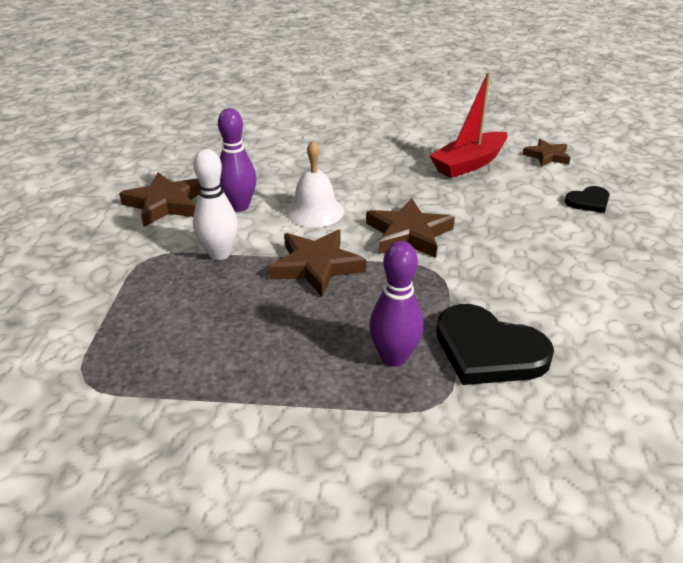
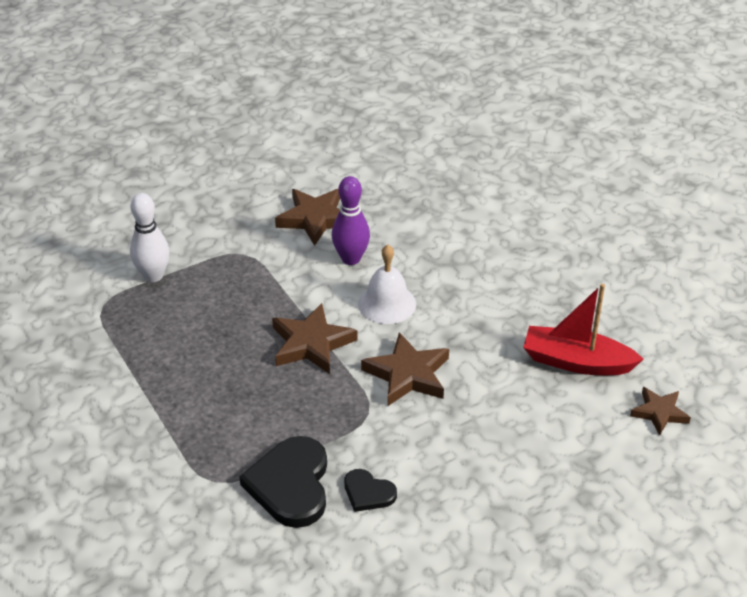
camera: 55 degrees right, 5 degrees up
white bowling pin [193,149,238,260] -> white bowling pin moved to [130,193,170,282]
purple bowling pin [369,241,423,367] -> none
black heart [565,186,610,213] -> black heart moved to [344,469,397,512]

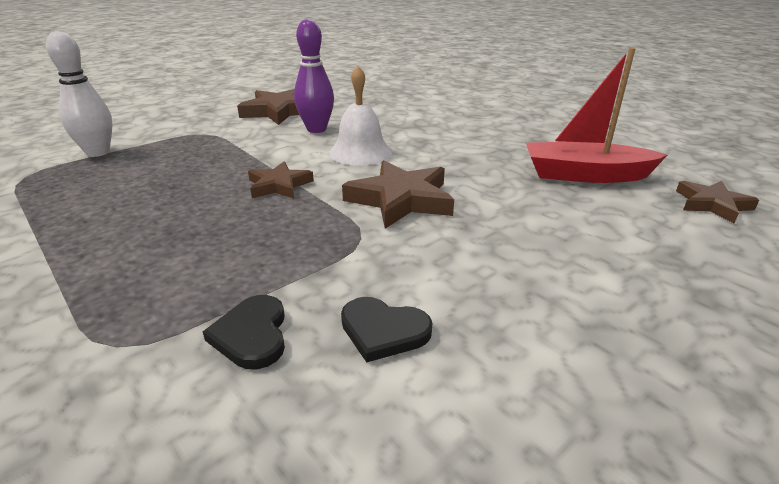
camera: 10 degrees left, 10 degrees down
black heart [239,436,327,528] -> black heart [203,295,285,369], size x0.53
brown star [272,303,358,374] -> brown star [248,161,314,199], size x0.63

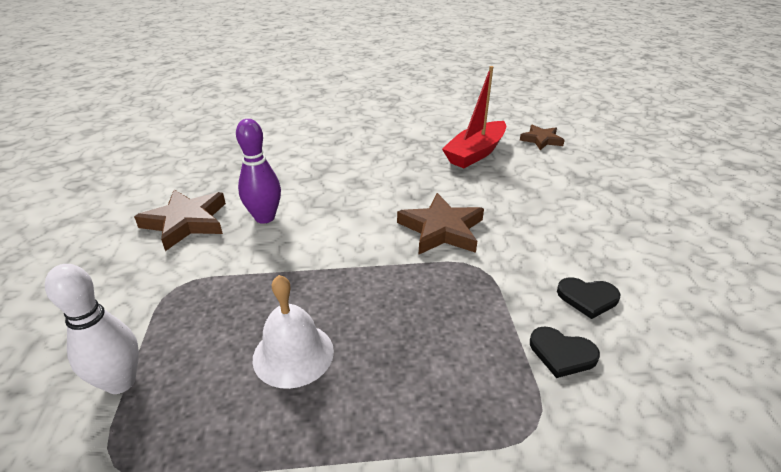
camera: 55 degrees left, 5 degrees up
brown star [248,161,314,199] -> none
white bell [329,66,392,166] -> white bell moved to [252,275,334,389]
black heart [341,297,432,363] -> black heart turned 45 degrees clockwise [557,277,620,319]

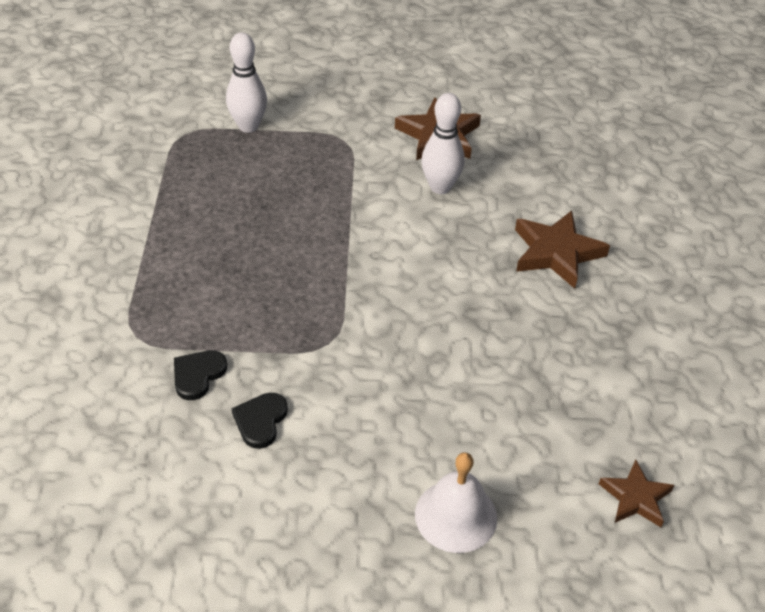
camera: 95 degrees right, 10 degrees up
purple bowling pin [236,119,281,224] -> white bowling pin [421,93,465,194]
white bell [252,275,334,389] -> white bell moved to [415,452,497,553]
brown star [397,193,484,254] -> brown star moved to [515,211,610,289]
red boat [442,66,506,168] -> none

